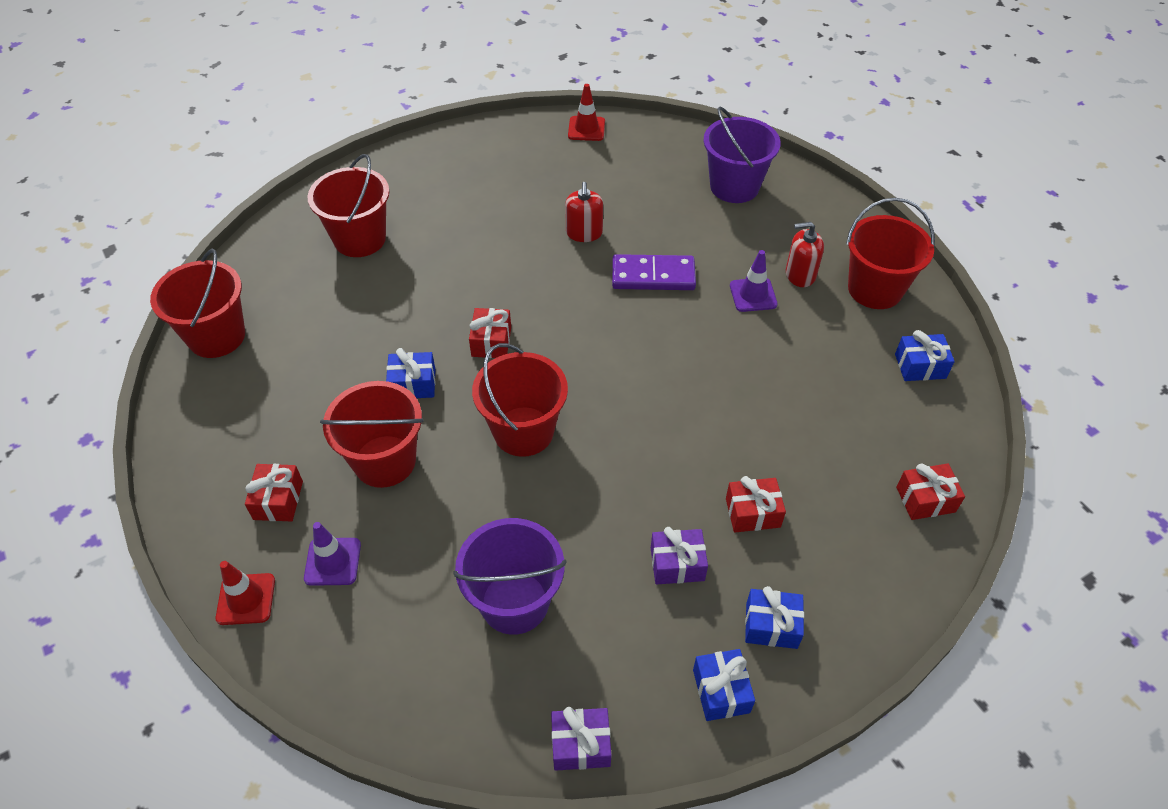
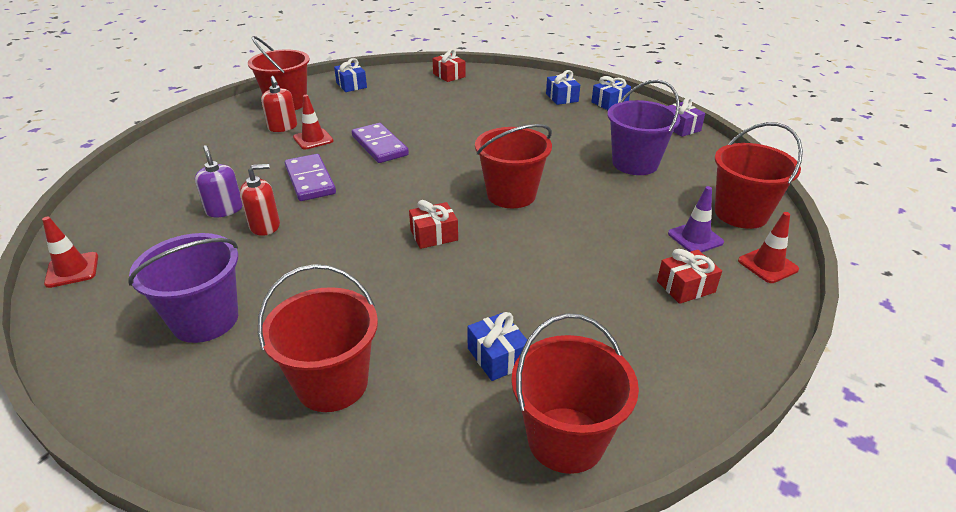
camera: 115 degrees left, 15 degrees down
red bucket [320,381,424,488] -> red bucket moved to [715,122,803,229]
blue gift [386,348,436,398] -> blue gift moved to [467,312,527,381]
purple gift [651,527,708,585] -> none
purple bucket [703,107,781,203] -> purple bucket moved to [128,233,238,343]
red gift [726,476,786,532] -> none
purple traffic cone [730,250,778,312] -> red traffic cone [293,95,333,150]
none -> purple soap dispenser [195,145,243,217]
none -> purple domino [352,123,409,163]

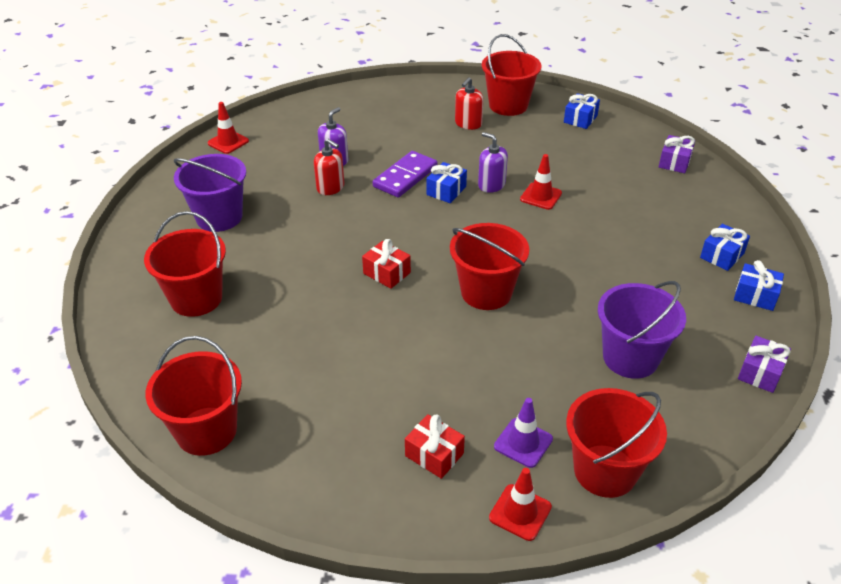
camera: 60 degrees right, 5 degrees up
red traffic cone [293,95,333,150] -> red traffic cone moved to [520,154,562,210]
purple domino [352,123,409,163] -> purple soap dispenser [478,132,508,193]
red gift [432,49,466,82] -> purple gift [659,135,695,173]
blue gift [467,312,527,381] -> blue gift moved to [427,162,467,203]

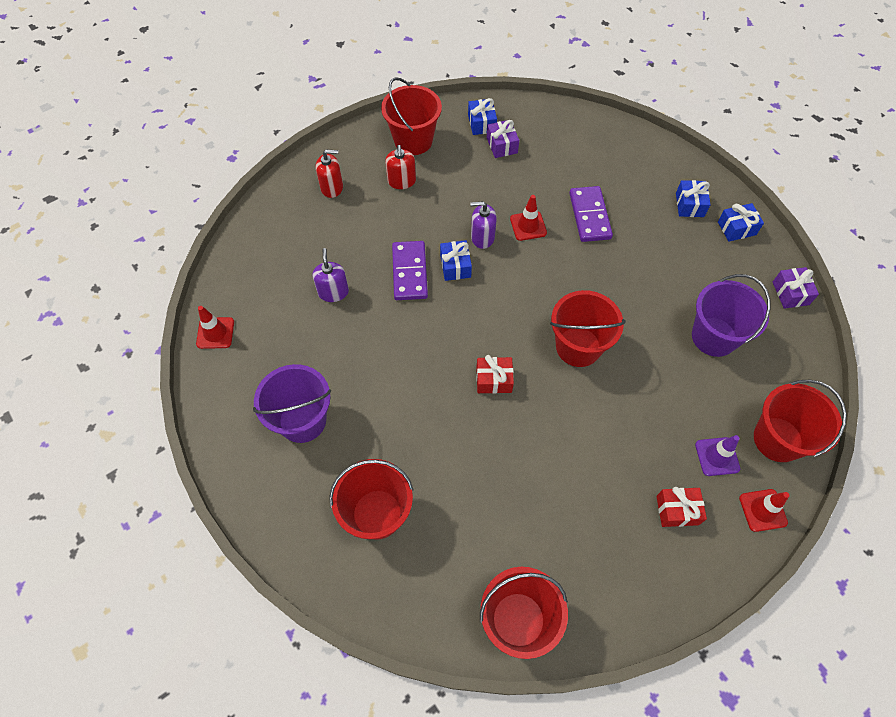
camera: 40 degrees left, 20 degrees up
red soap dispenser [314,139,344,195] -> red soap dispenser moved to [316,149,343,198]
purple gift [659,135,695,173] -> purple gift moved to [487,120,519,158]
none -> purple domino [569,186,613,242]

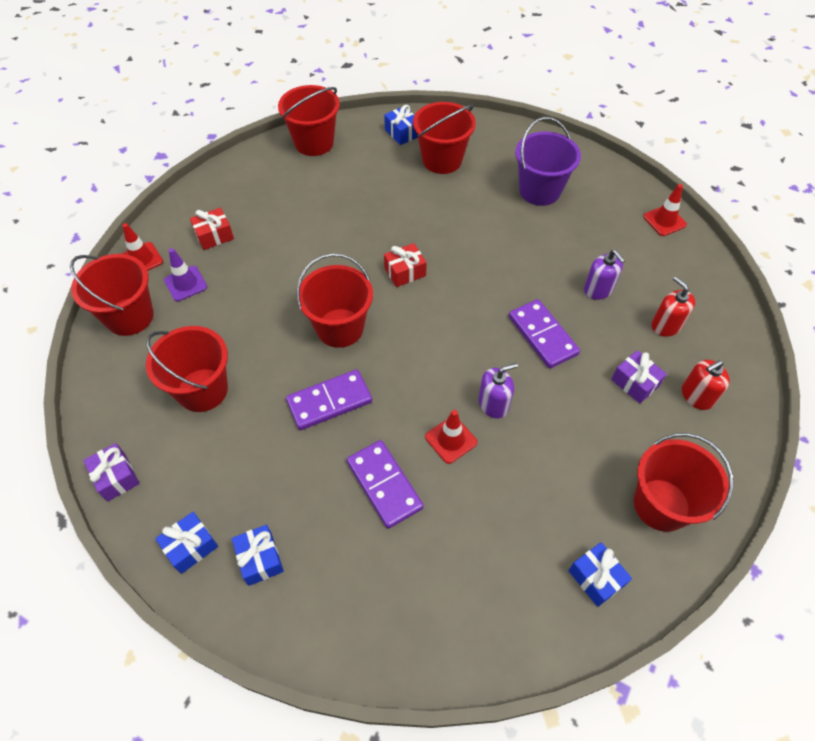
camera: 155 degrees right, 5 degrees down
red soap dispenser [385,145,416,189] -> red soap dispenser moved to [652,277,695,337]
blue gift [440,240,472,281] -> blue gift moved to [384,105,418,145]
purple gift [487,120,519,158] -> purple gift moved to [611,350,667,403]
purple bucket [692,274,770,357] -> red bucket [146,326,228,412]
none -> purple domino [286,369,372,430]

